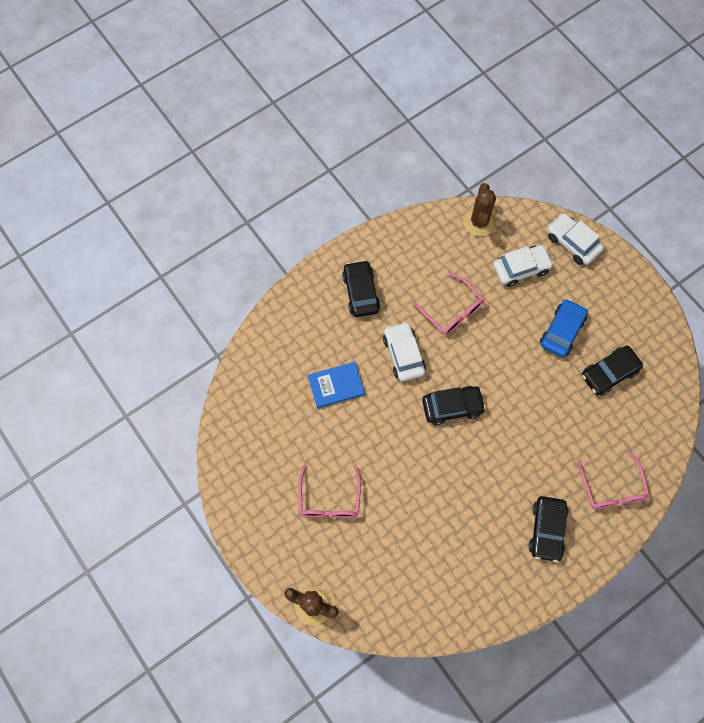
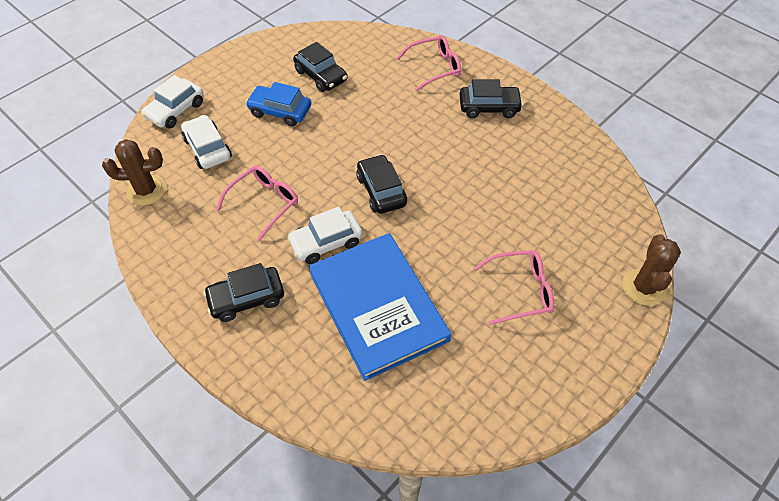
camera: 100 degrees left, 15 degrees down
blue book [308,362,365,408] -> blue book [309,233,451,381], size x2.10

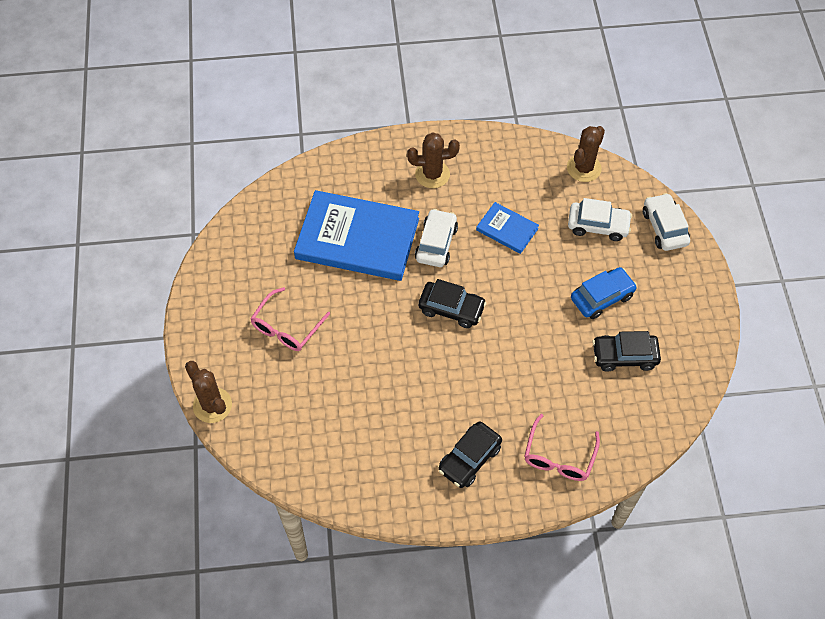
camera: 130 degrees right, 5 degrees up
black car [203,263,284,322] -> brown cactus [407,132,460,188]
pink glasses [216,165,298,241] -> blue book [476,202,539,254]

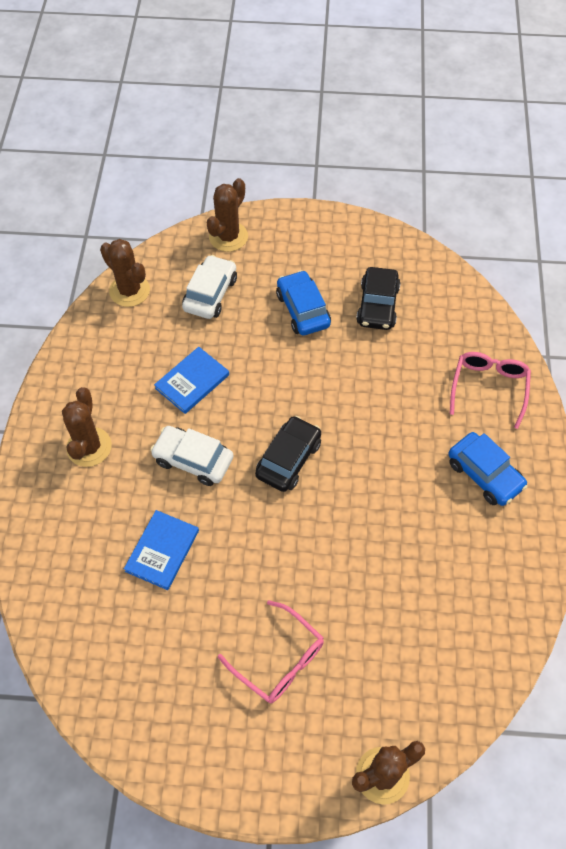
camera: 80 degrees left, 0 degrees up
blue book [294,190,419,281] -> blue book [124,510,199,590], size x0.48
black car [438,421,502,488] -> blue car [448,432,528,506]
pink glasses [524,414,600,481] -> pink glasses turned 105 degrees counterclockwise [450,352,531,429]
white car [643,193,690,251] -> brown cactus [207,178,248,252]

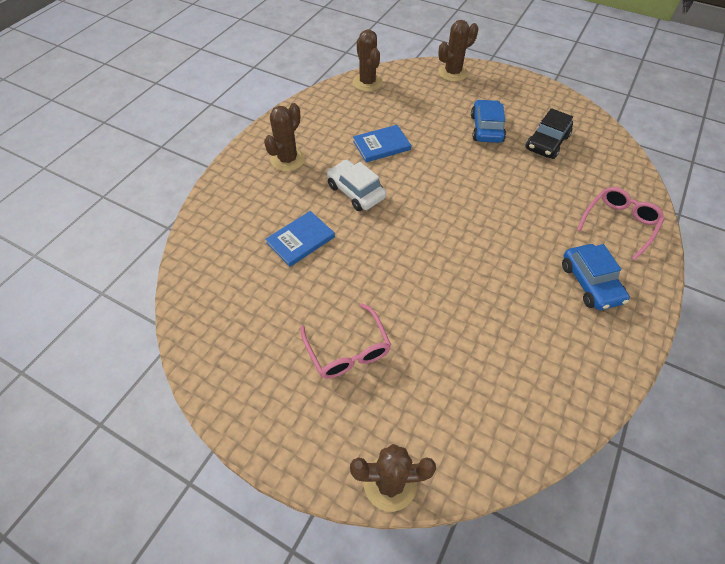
camera: 25 degrees right, 5 degrees down
white car [182,255,237,319] -> none
black car [255,416,321,492] -> none

